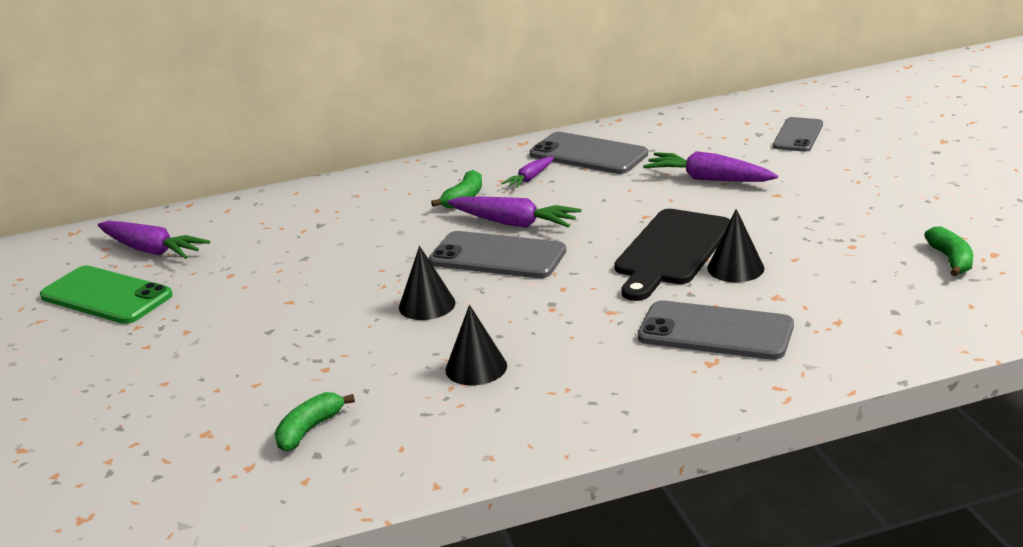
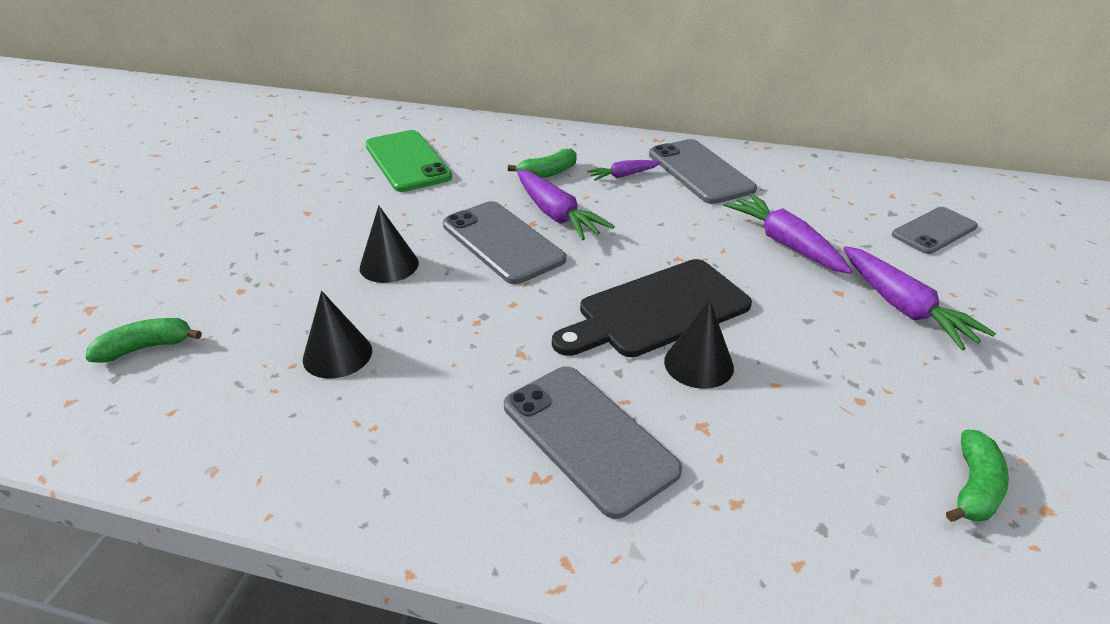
camera: 30 degrees right, 10 degrees up
green phone [40,265,173,324] -> green phone moved to [365,130,452,192]
purple carrot [98,221,210,259] -> purple carrot moved to [843,246,996,350]

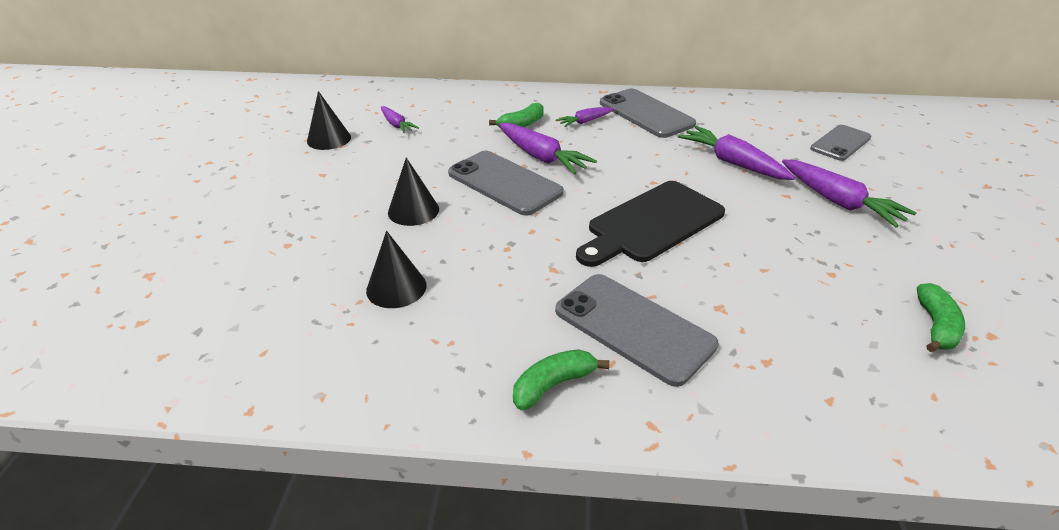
camera: 10 degrees left, 0 degrees up
green banana [86,318,202,363] -> green banana moved to [513,349,610,410]
green phone [365,130,452,192] -> purple carrot [381,106,419,133]
black cone [664,300,734,389] -> black cone moved to [307,91,351,150]

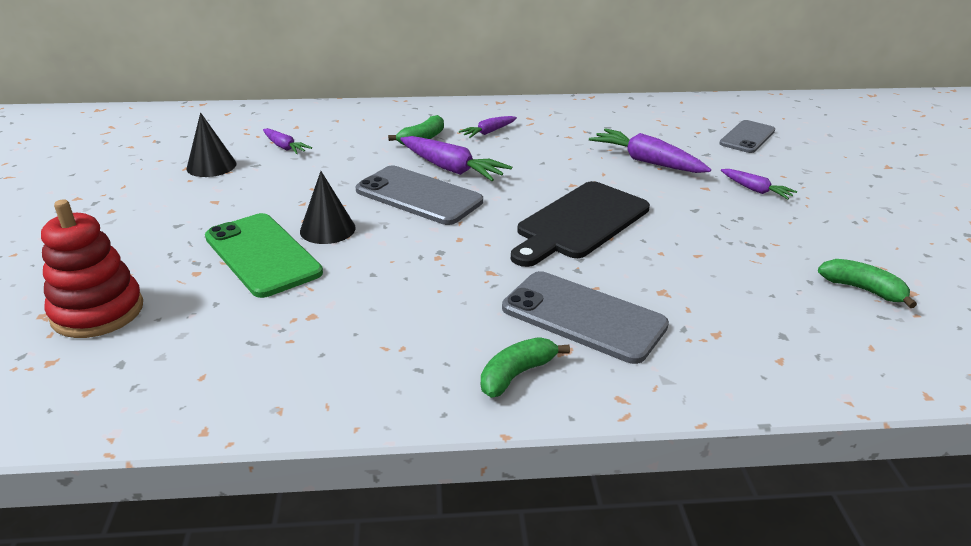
camera: 10 degrees left, 5 degrees down
black cone [366,231,427,308] -> none
grey phone [600,89,696,138] -> none
purple carrot [782,159,917,227] -> purple carrot [721,169,797,200], size x0.57
green banana [917,283,965,352] -> green banana turned 60 degrees counterclockwise [818,259,917,308]
none -> red stacking toy [41,199,143,338]
none -> green phone [205,213,323,298]

